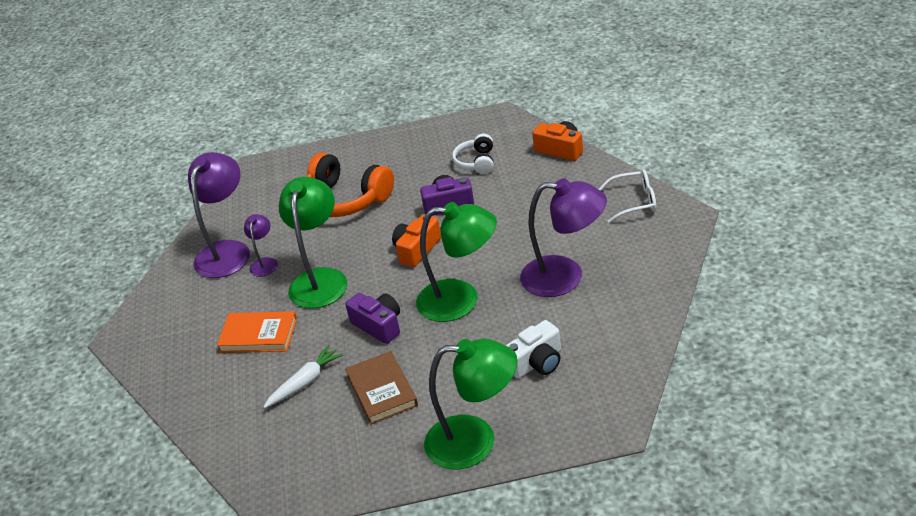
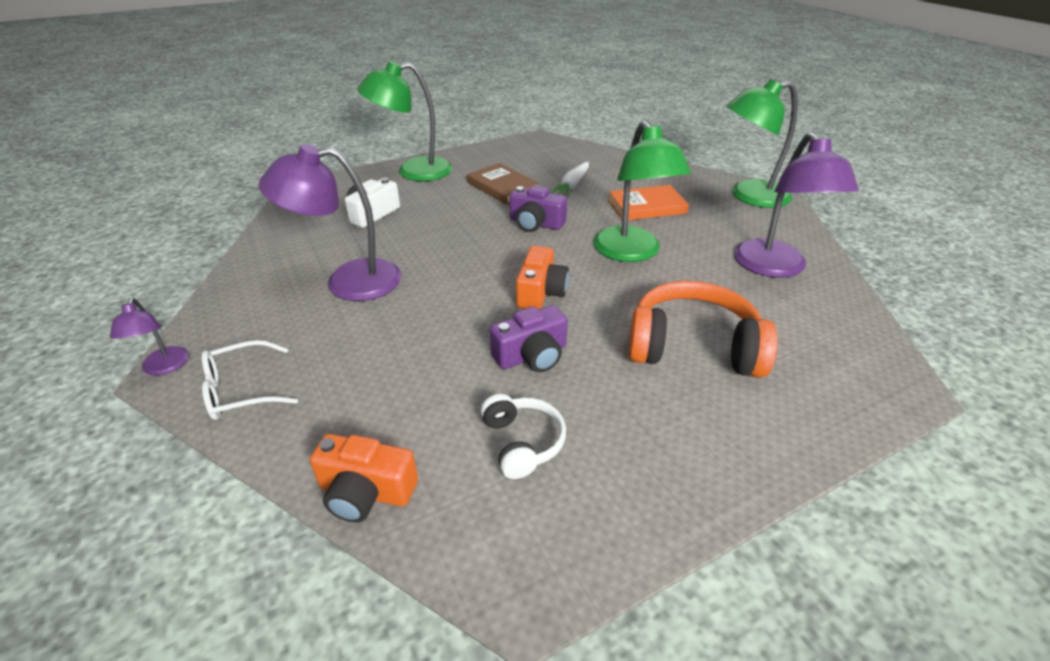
camera: 155 degrees right, 0 degrees up
purple lamp [244,214,278,277] -> purple lamp moved to [110,298,189,376]
green lamp [416,202,497,322] -> green lamp moved to [726,79,798,208]

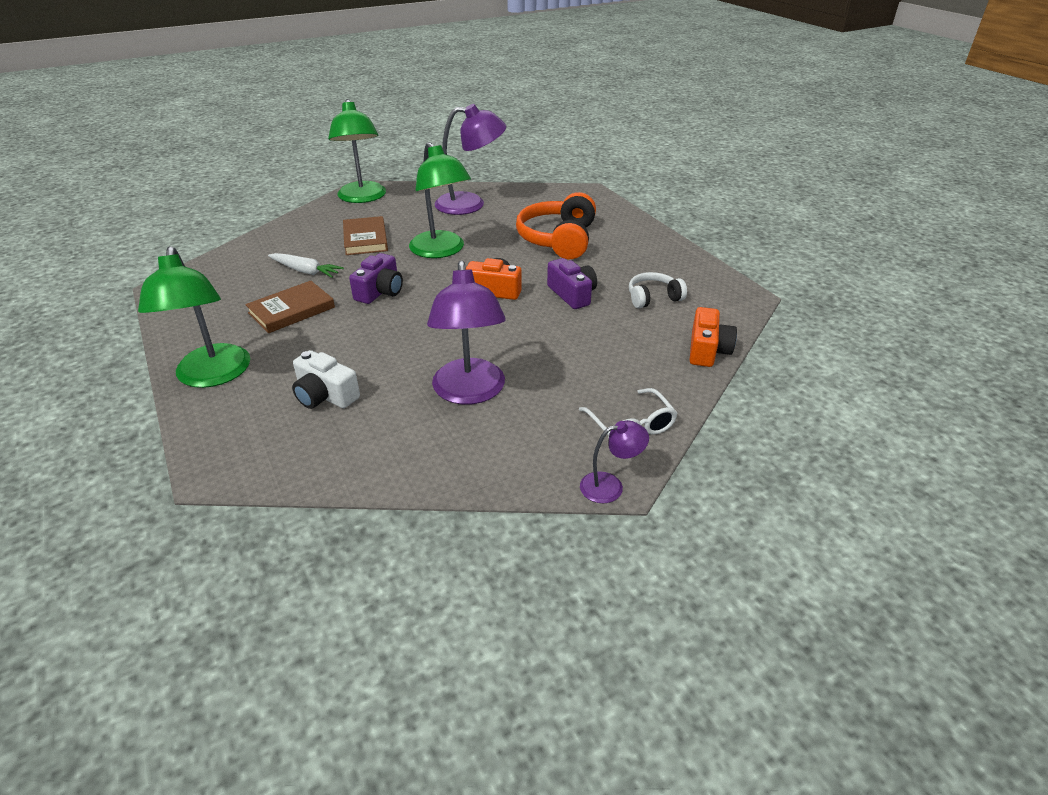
camera: 90 degrees left, 0 degrees up
green lamp [593,120,691,262] -> green lamp turned 75 degrees clockwise [409,142,471,258]
orange book [608,185,689,220] -> brown book [343,216,388,255]

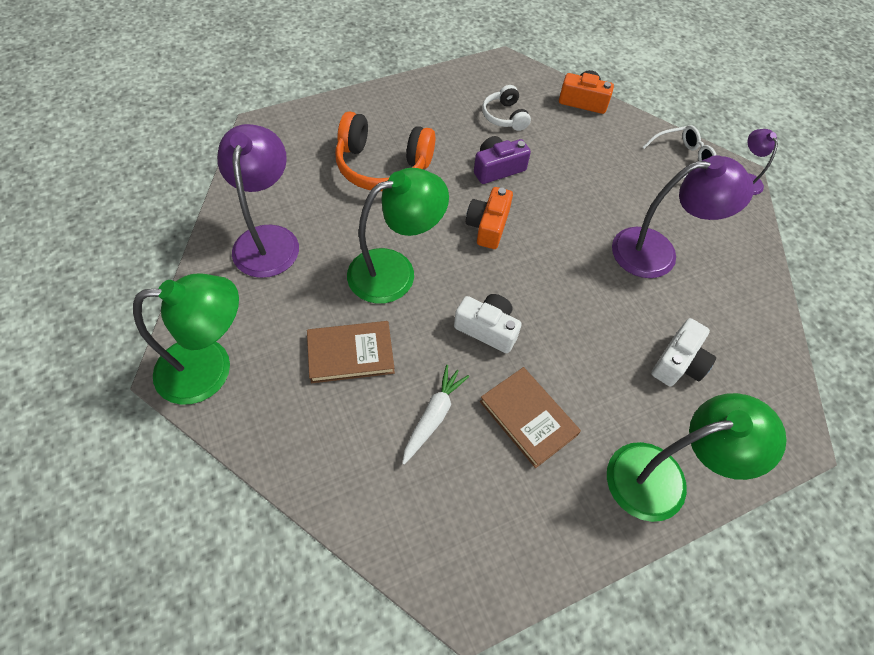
camera: 90 degrees left, 20 degrees up
purple camera [349,253,403,304] -> white camera [454,294,522,353]

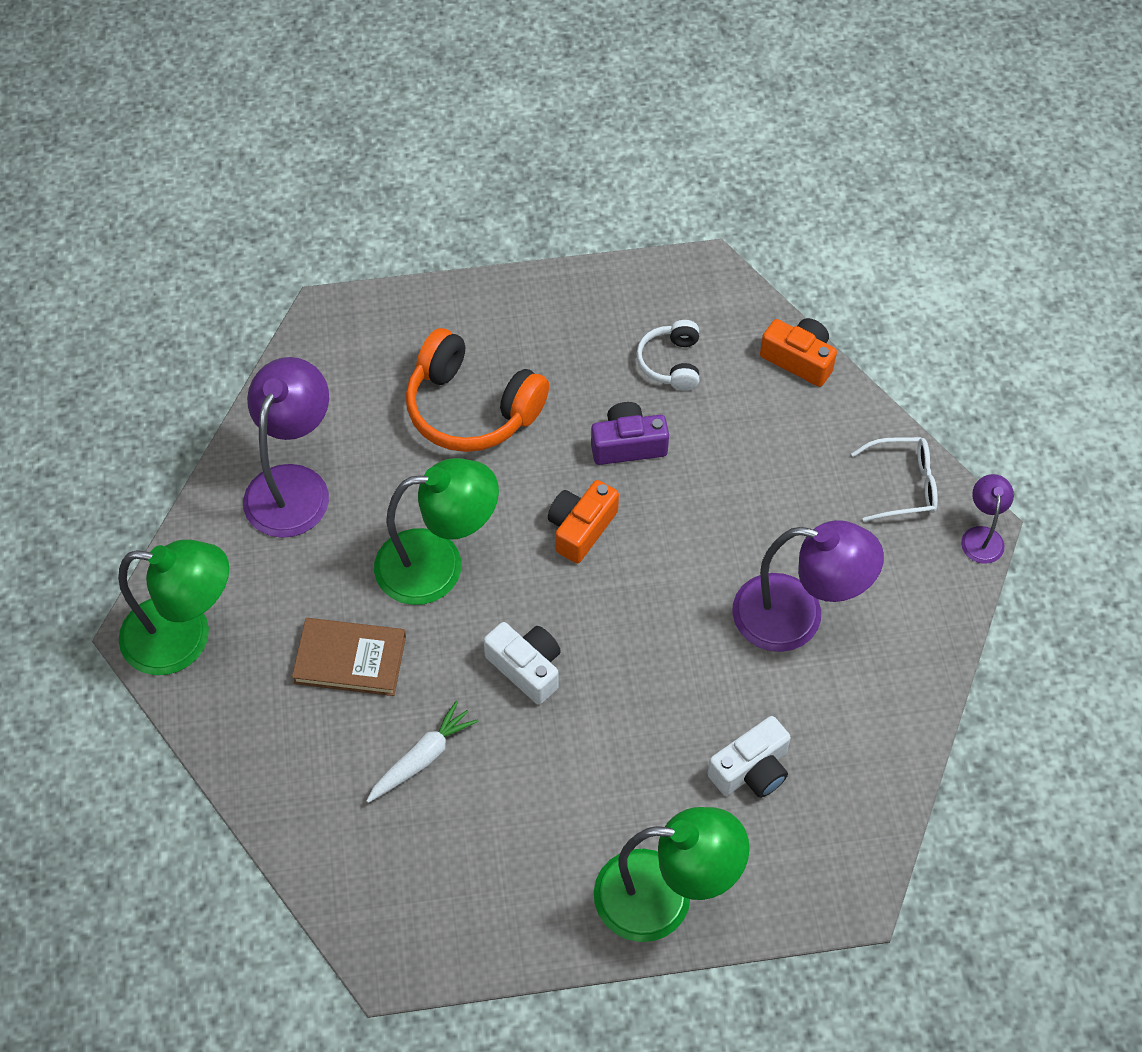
camera: 20 degrees right, 0 degrees up
brown book [480,367,581,468] -> none

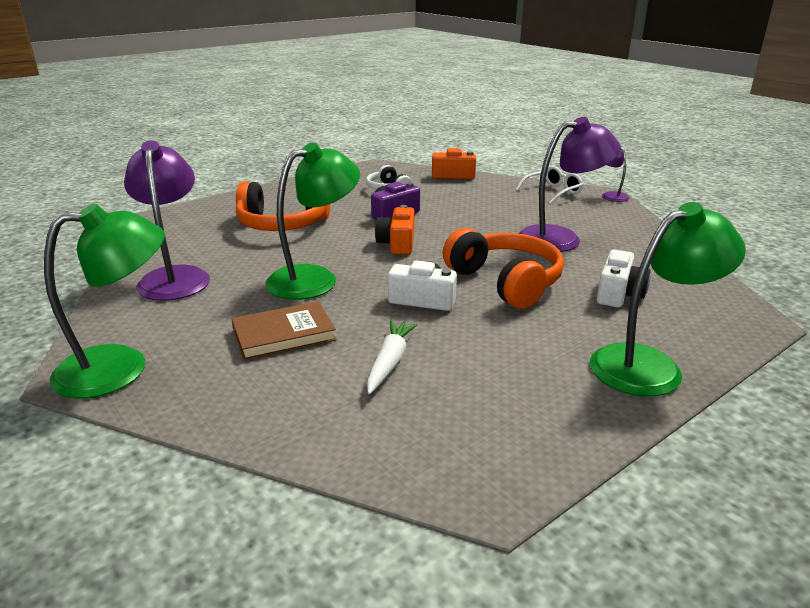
camera: 30 degrees left, 30 degrees down
none -> orange headphones [443,228,564,309]

